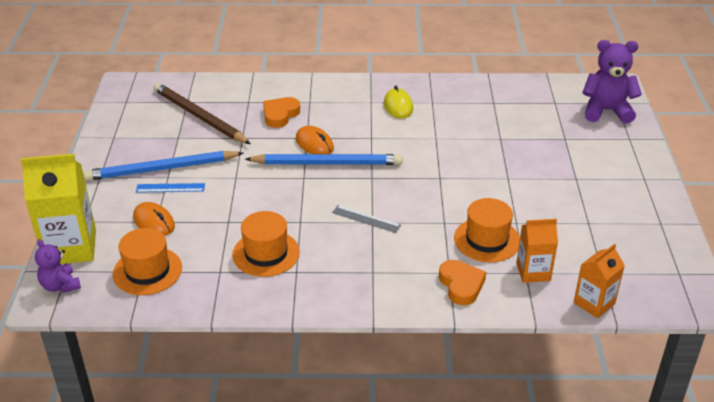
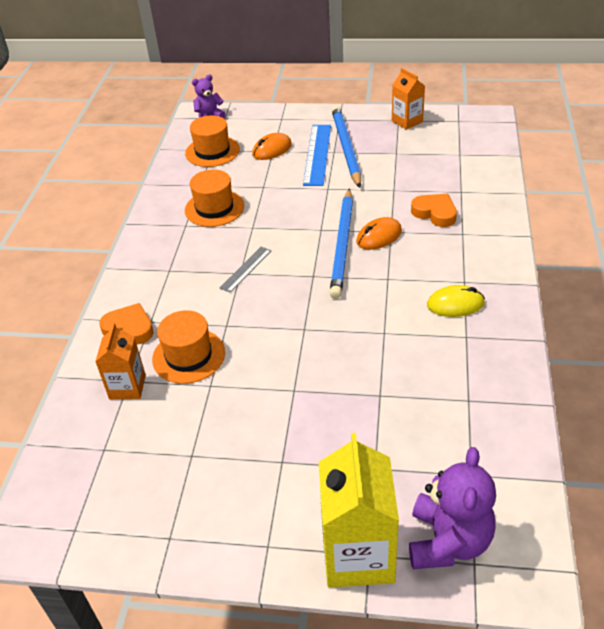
camera: 100 degrees right, 5 degrees up
yellow carton [21,154,96,264] -> yellow carton moved to [319,433,399,588]
blue ruler [136,183,205,193] -> blue ruler [303,125,331,186], size x1.77
brown pencil [153,83,251,144] -> none
orange heart [439,260,486,305] -> orange heart turned 150 degrees counterclockwise [99,303,154,344]
orange carton [573,243,625,318] -> orange carton moved to [392,68,425,130]

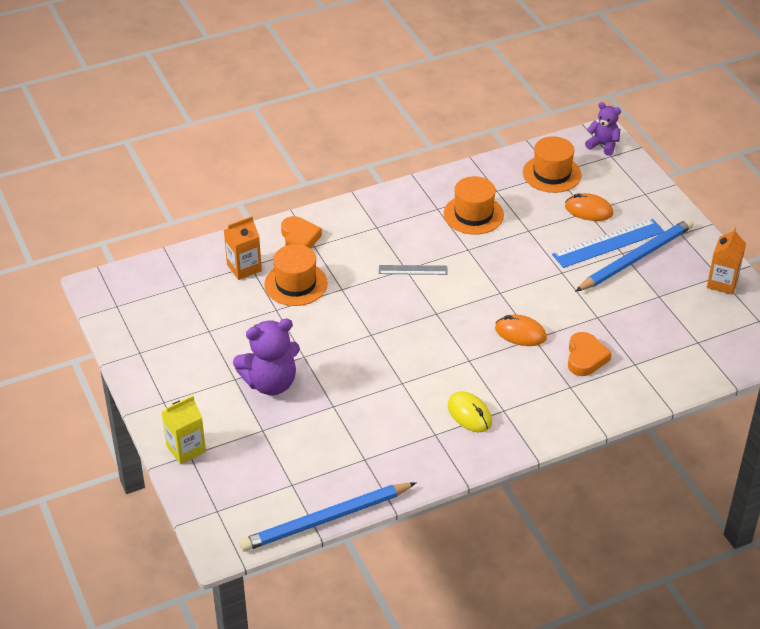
camera: 55 degrees right, 0 degrees up
yellow carton [319,433,399,588] -> yellow carton [161,396,206,464], size x0.59
blue pencil [329,188,353,299] -> blue pencil moved to [239,482,417,551]
purple teddy bear [409,447,496,569] -> purple teddy bear moved to [233,319,300,395]

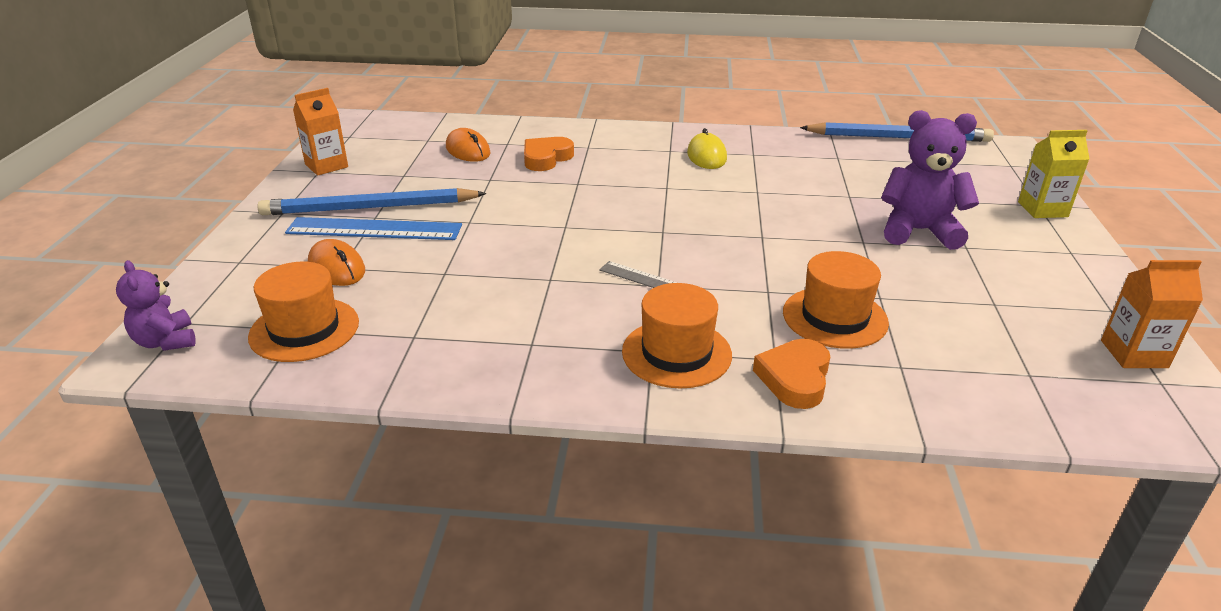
camera: 150 degrees left, 10 degrees down
orange carton [224,216,262,280] -> orange carton moved to [1101,260,1203,368]
orange hat [444,176,504,235] -> orange hat moved to [622,283,732,389]
orange mouse [495,315,547,346] -> orange mouse moved to [446,128,490,162]

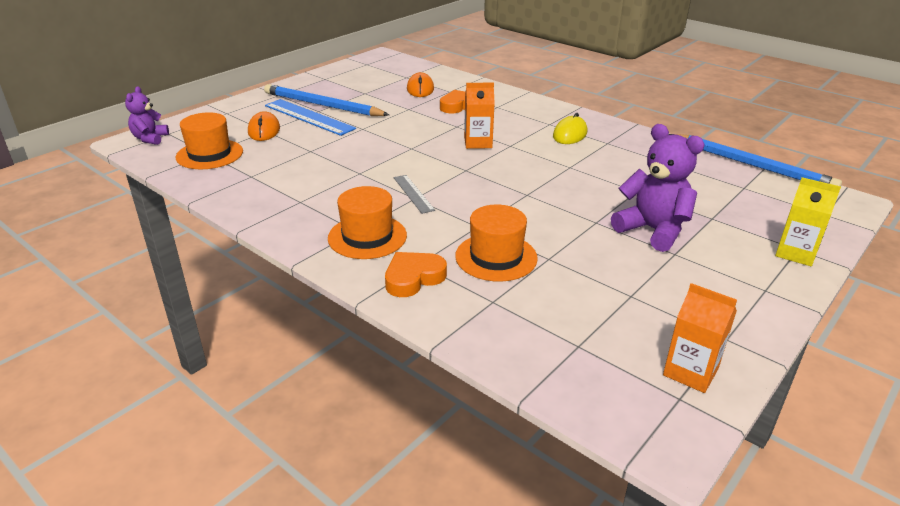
camera: 35 degrees right, 0 degrees up
orange carton [293,88,348,176] -> orange carton moved to [464,83,495,149]

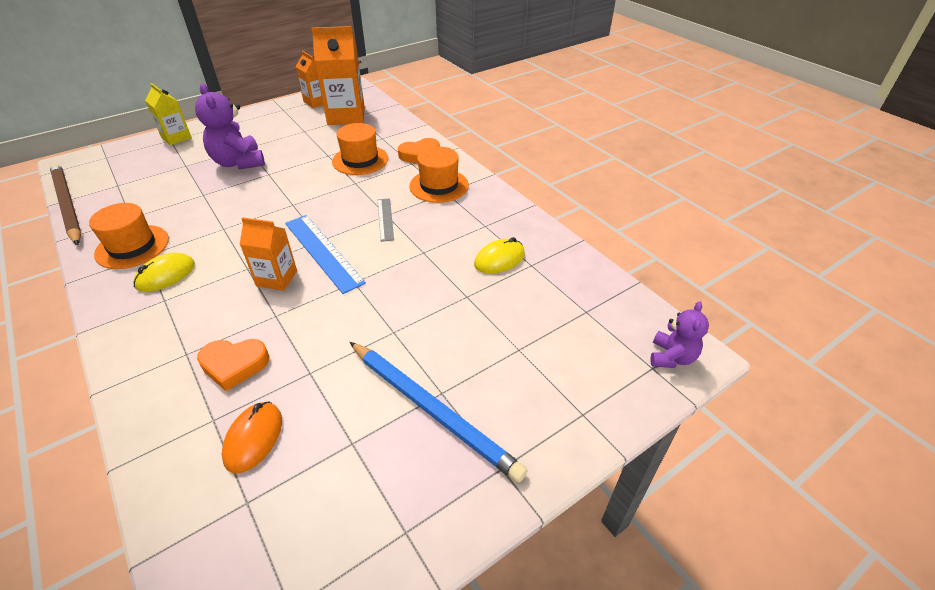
camera: 165 degrees left, 10 degrees up
orange hat [176,112,243,169] -> orange hat moved to [89,203,169,269]
orange mouse [248,111,280,141] -> none
blue ruler [265,99,356,136] -> blue ruler moved to [285,215,366,294]
blue pencil [669,134,842,186] -> brown pencil [50,163,81,246]
none -> orange carton [311,26,365,125]
none -> yellow mouse [474,237,525,274]

